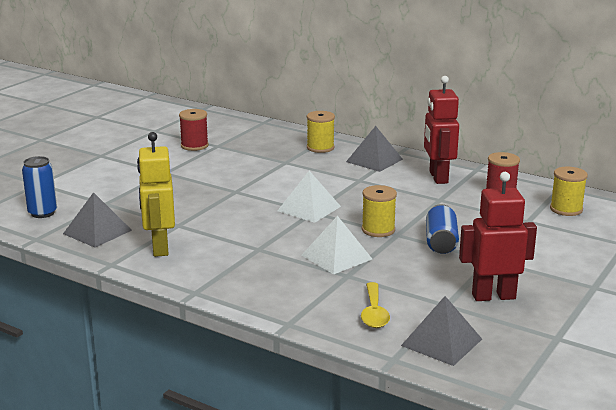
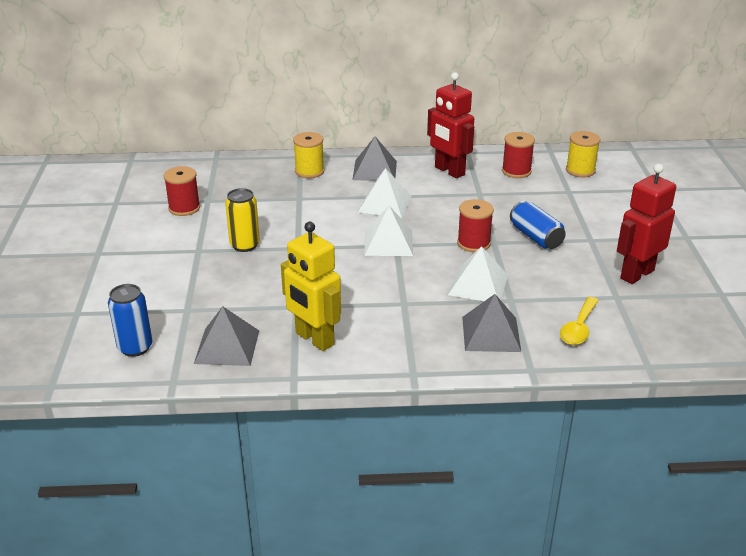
camera: 35 degrees left, 10 degrees up
yellow spoon [361,282,390,328] -> yellow spoon turned 60 degrees clockwise [560,297,599,345]
yellow spool [362,185,397,237] -> red spool [457,199,494,252]
grey pyramid [401,296,482,366] -> grey pyramid moved to [462,294,521,352]
none -> yellow can [225,188,260,252]
none -> white pyramid [358,168,411,218]

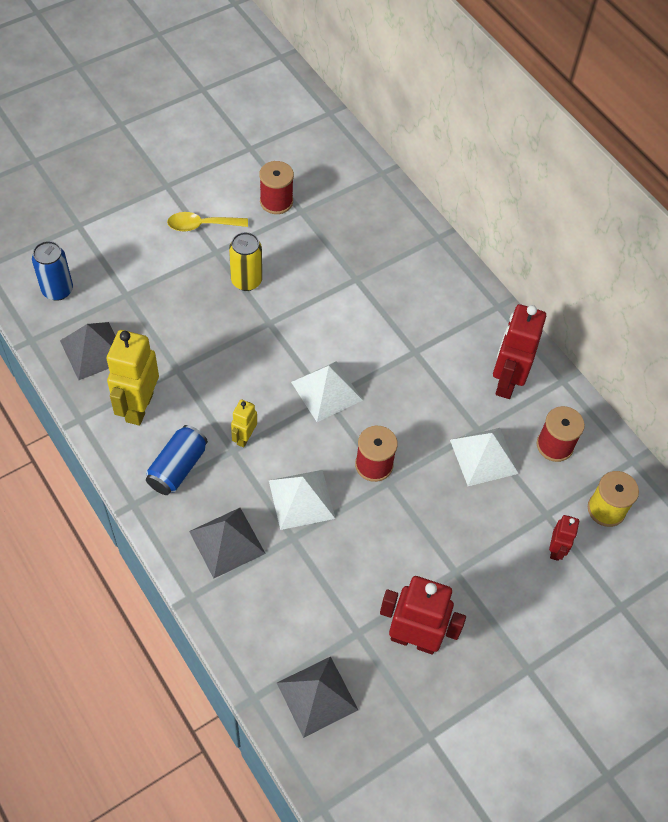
camera: 55 degrees right, 25 degrees up
yellow spool [293,132,324,178] -> none
grey pyramid [352,136,397,181] -> grey pyramid moved to [277,656,358,738]
white pyramid [358,168,411,218] -> white pyramid moved to [450,428,519,486]
blue can [510,201,566,249] -> blue can moved to [146,425,208,495]
yellow spoon [560,297,599,345] -> yellow spoon moved to [167,212,248,232]
none -> yellow robot [231,399,257,448]
none -> red robot [549,515,579,561]

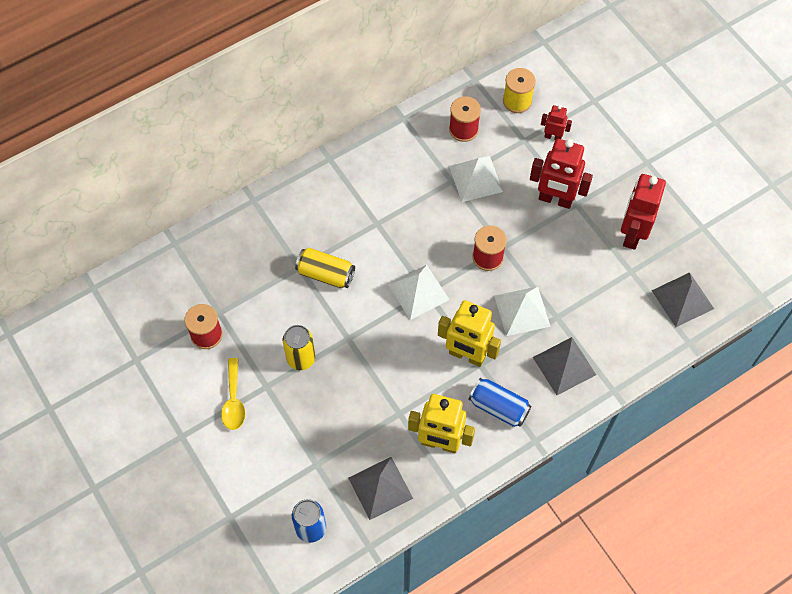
camera: 85 degrees left, 5 degrees up
yellow robot [231,399,257,448] -> yellow robot [438,300,501,367], size x1.92
red robot [493,304,546,399] -> red robot moved to [530,139,593,209]
none -> yellow can [295,248,355,288]

